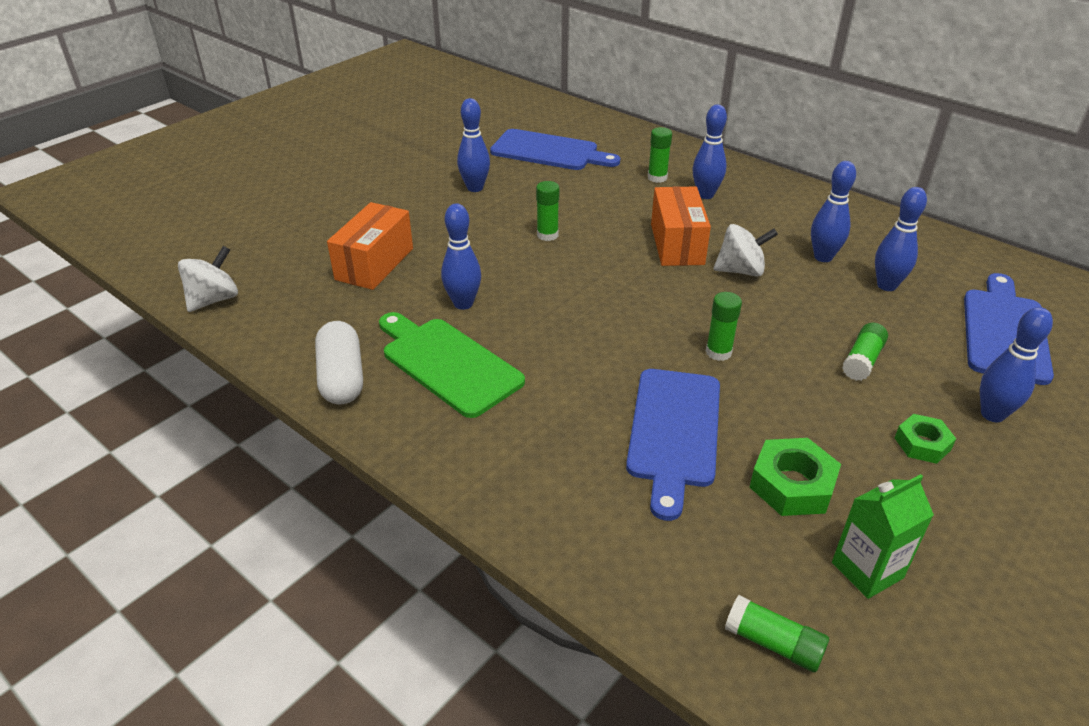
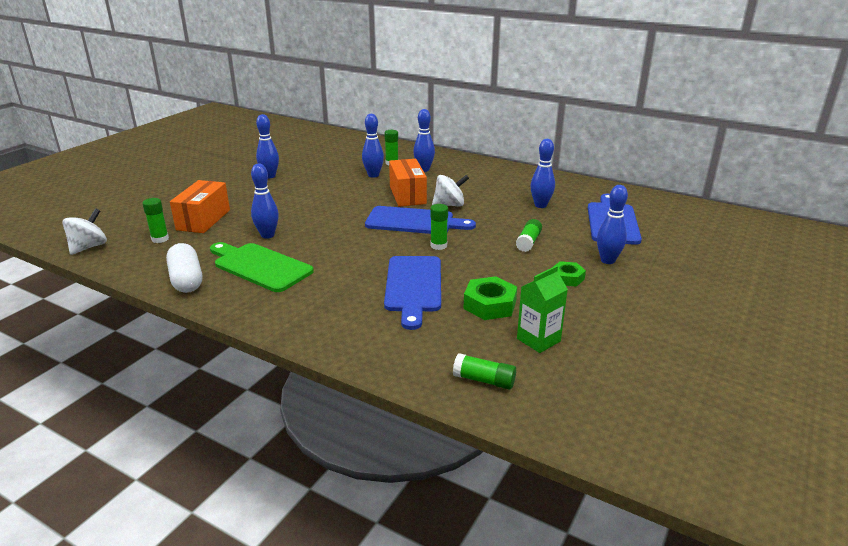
camera: 10 degrees left, 10 degrees down
blue cutting board [490,129,620,170] -> blue cutting board moved to [365,206,476,234]
green glue stick [536,181,559,241] -> green glue stick moved to [142,198,169,243]
blue bowling pin [811,161,856,262] -> blue bowling pin moved to [362,114,384,178]

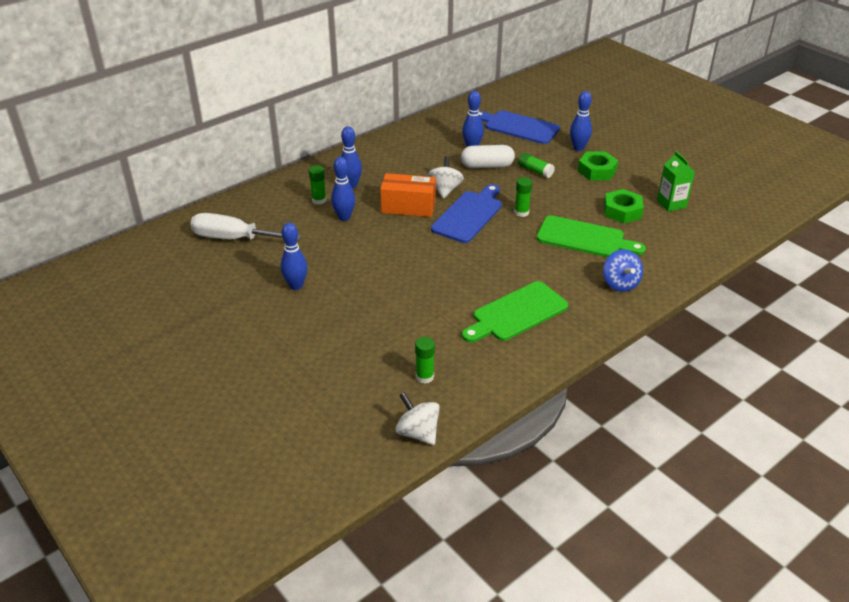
camera: 70 degrees left, 10 degrees up
white capsule [166,243,202,293] -> white capsule moved to [461,145,515,168]
orange box [170,180,230,233] -> none
blue bowling pin [251,164,279,239] -> none
blue cutting board [384,256,441,330] -> green cutting board [537,215,646,257]
green glue stick [453,353,516,390] -> none
green nut [552,261,586,287] -> green nut [578,151,618,181], size x1.55
none -> white screwdriver [190,213,301,240]
none -> blue spinning top [603,250,643,292]

